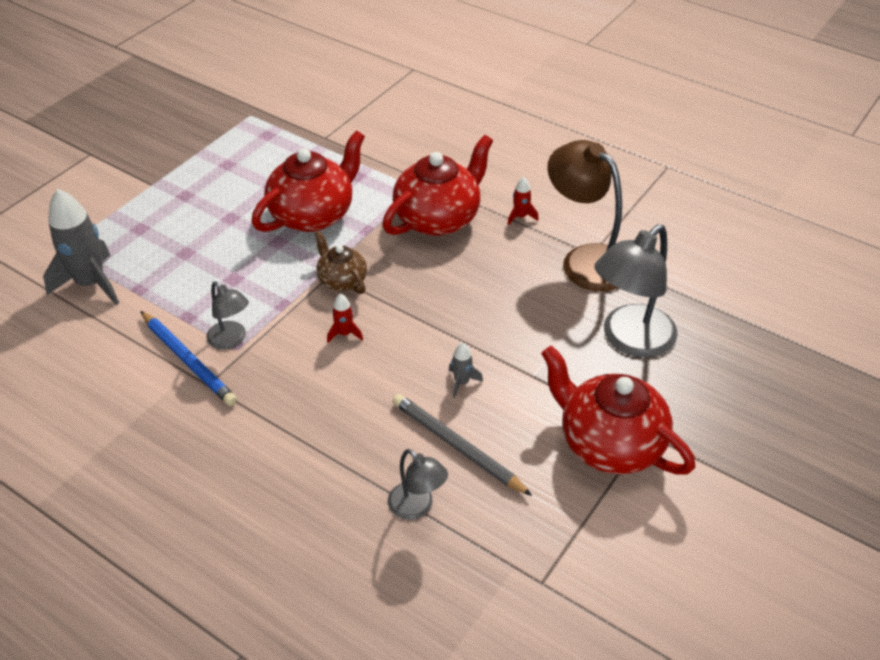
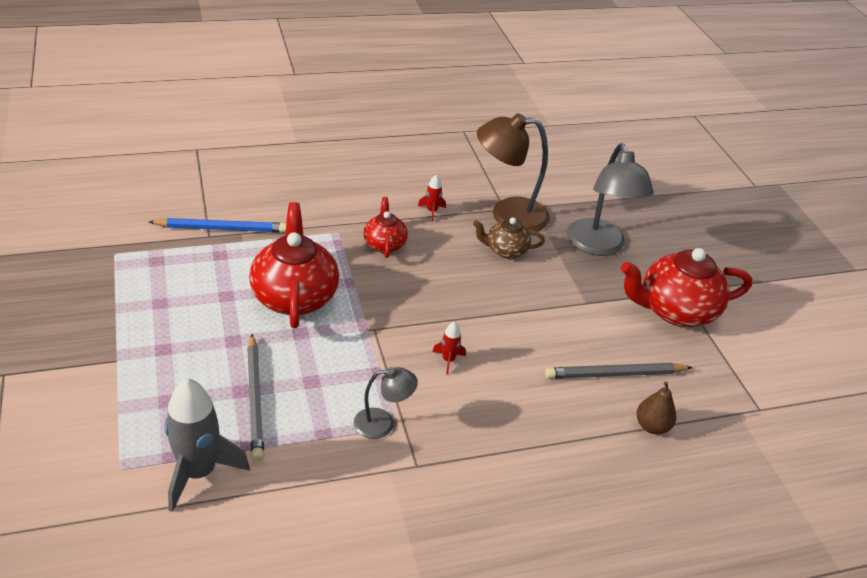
camera: 55 degrees left, 5 degrees down
blue pencil [141,311,237,406] -> blue pencil moved to [149,218,286,233]
brown teapot [314,231,367,294] -> brown teapot moved to [473,218,545,259]
red teapot [382,135,493,236] -> red teapot [364,197,408,258], size x0.54
grey lamp [388,449,448,520] -> brown pear [637,382,676,434]
grey rocket [449,343,483,398] -> none
none -> grey pencil [247,334,264,461]

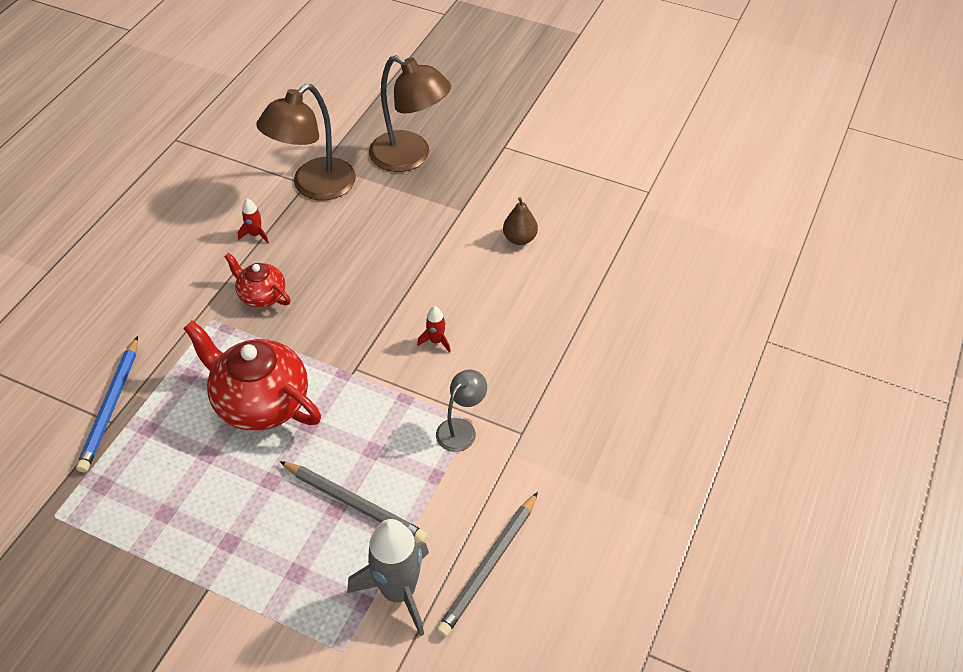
camera: 45 degrees left, 10 degrees up
blue pencil [149,218,286,233] -> blue pencil turned 150 degrees clockwise [76,336,138,472]
brown teapot [473,218,545,259] -> none
grey pencil [545,363,693,379] -> grey pencil moved to [436,492,538,637]
grey lamp [567,143,654,256] -> brown lamp [369,55,451,172]
red teapot [621,248,752,327] -> none
brown pear [637,382,676,434] -> brown pear moved to [503,197,538,245]

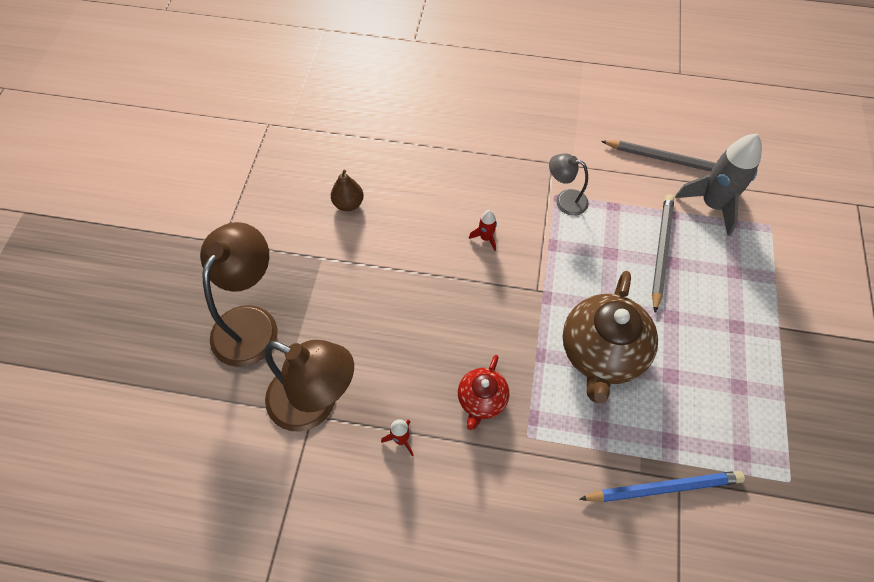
camera: 105 degrees left, 10 degrees up
red teapot [183,321,321,431] -> brown teapot [563,271,658,404]

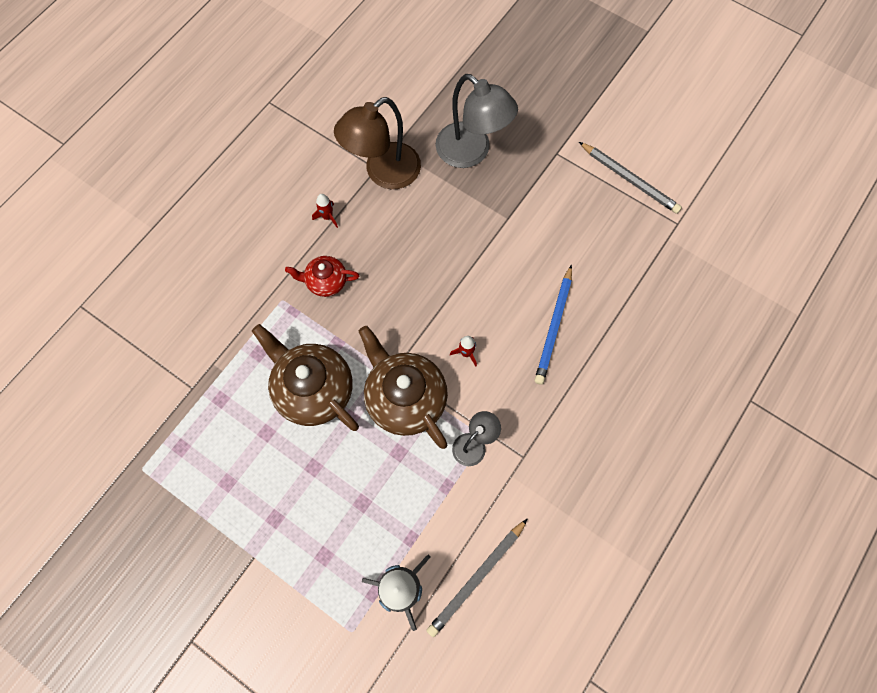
camera: 115 degrees right, 10 degrees up
brown lamp [200,222,278,367] -> grey lamp [436,74,518,168]
brown pear [331,170,364,211] -> none
red teapot [458,355,509,430] -> red teapot turned 45 degrees counterclockwise [285,256,359,297]
blue pencil [579,471,745,502] -> blue pencil moved to [535,265,572,384]
grey pencil [652,194,674,313] -> grey pencil moved to [579,142,682,214]
none -> brown teapot [358,326,448,449]

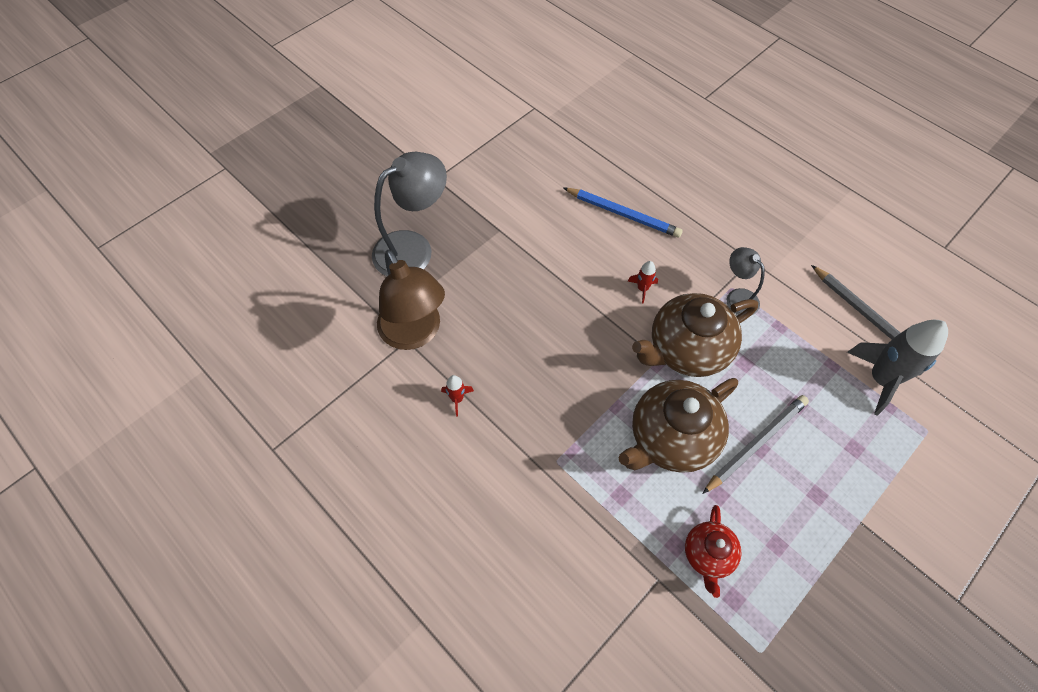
camera: 80 degrees left, 10 degrees down
red teapot [285,256,359,297] -> red teapot moved to [685,505,741,598]
grey pencil [579,142,682,214] -> grey pencil moved to [702,395,809,494]

